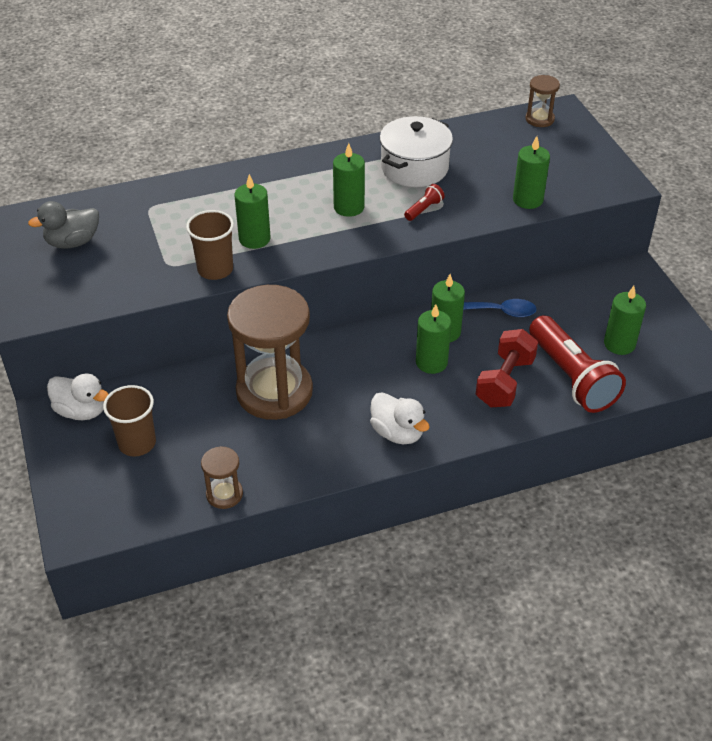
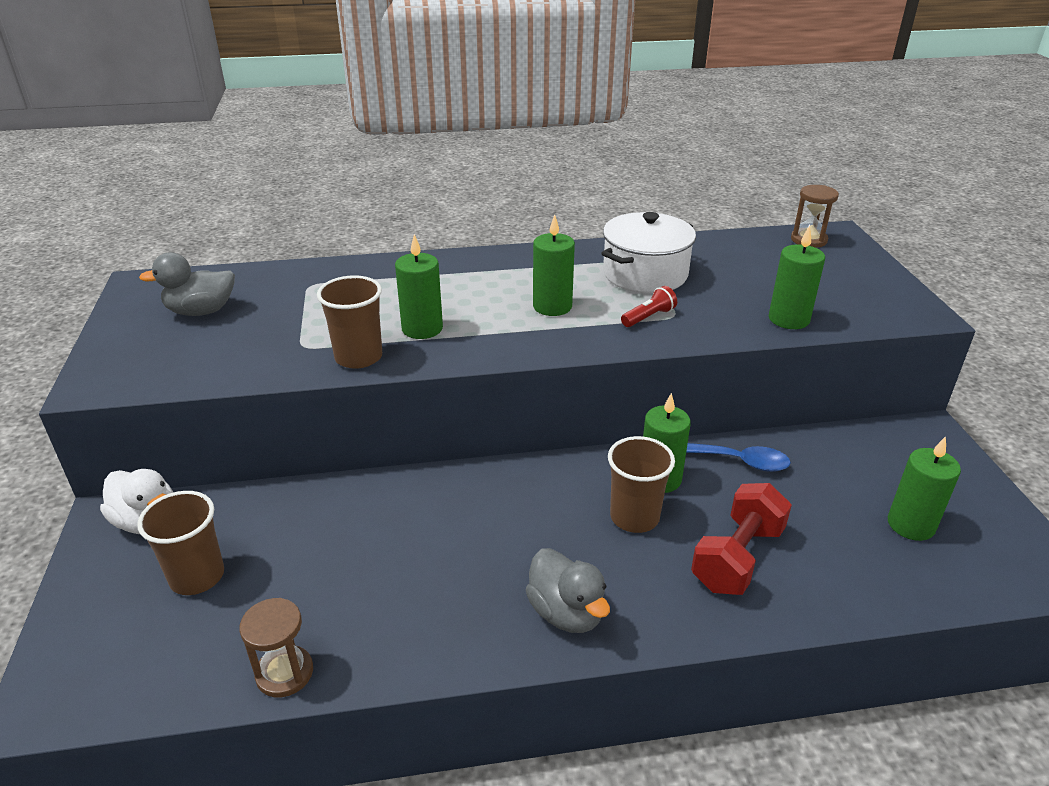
camera: 10 degrees right, 10 degrees down
brown hourglass [227,285,313,420] -> none
white duck [370,392,430,444] -> grey duck [526,548,610,633]
green candle [416,304,451,374] -> brown cup [608,436,675,533]
red flashlight [529,315,626,413] -> none

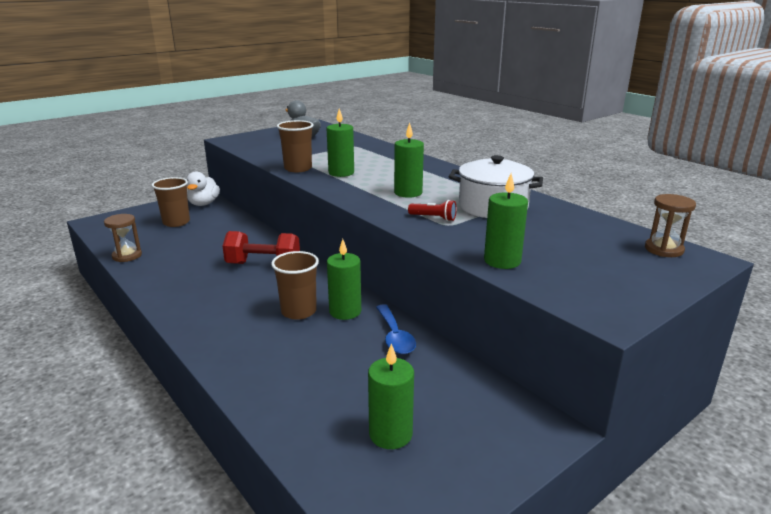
camera: 60 degrees right, 10 degrees down
grey duck [526,548,610,633] -> none
red dumbbell [691,483,792,595] -> red dumbbell moved to [223,231,300,264]

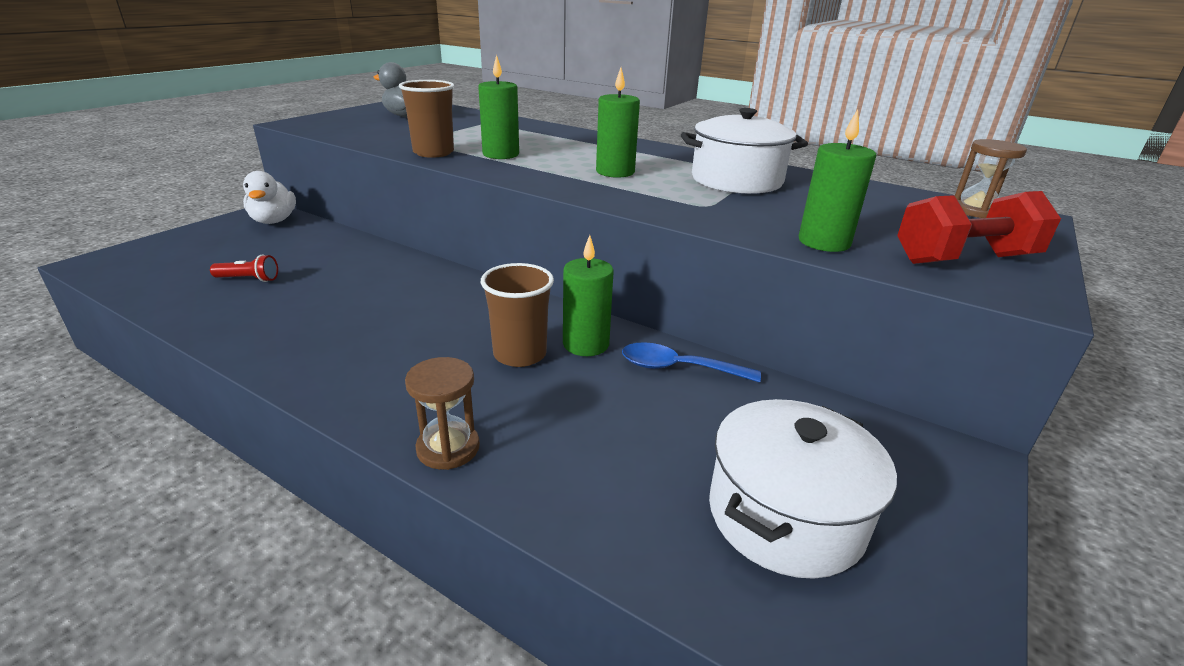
camera: 20 degrees left, 5 degrees up
brown hourglass [104,214,142,262] -> brown hourglass moved to [405,357,480,470]
brown cup [152,177,190,227] -> none
red dumbbell [223,231,300,264] -> red dumbbell moved to [897,191,1061,264]
green candle [368,343,414,449] -> white pot [709,399,897,579]
blue spoon [376,304,416,354] -> blue spoon turned 135 degrees clockwise [622,342,761,383]
red flashlight [408,200,457,221] -> red flashlight moved to [210,254,278,282]

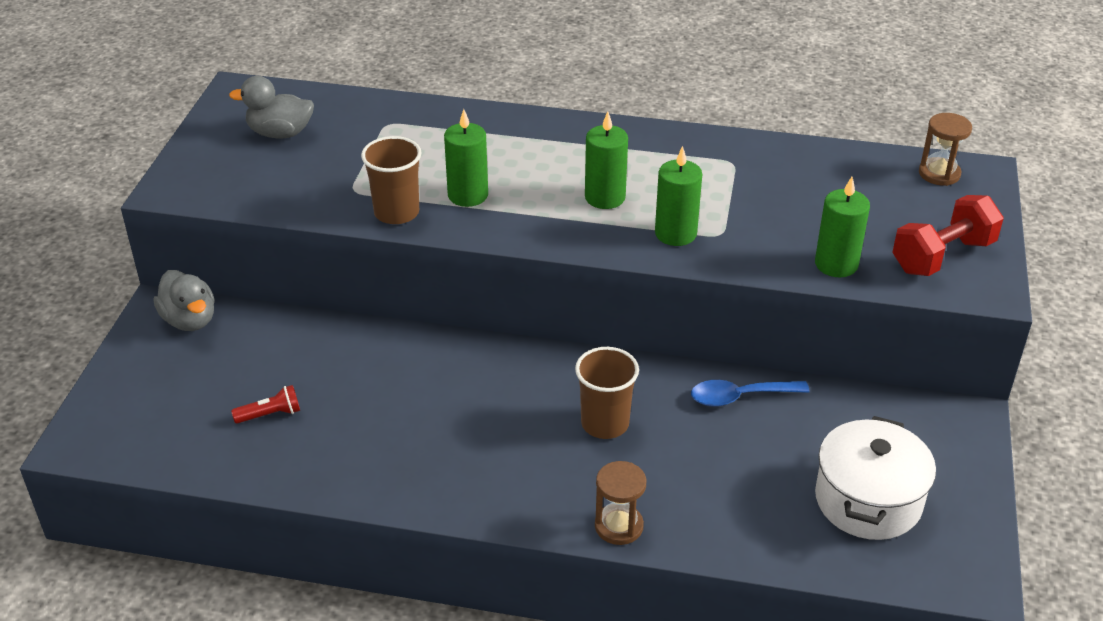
camera: 20 degrees left, 10 degrees up
white duck [243,171,296,224] -> grey duck [154,270,215,331]
green candle [563,235,614,356] -> green candle moved to [655,146,702,246]
white pot [681,108,808,194] -> none

